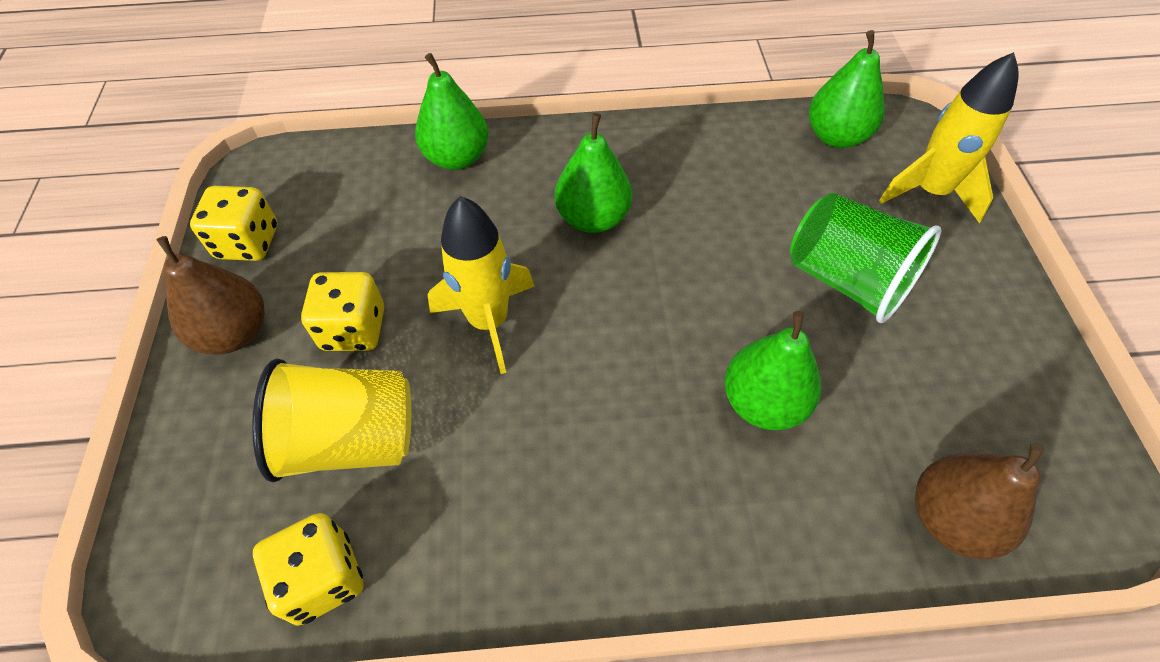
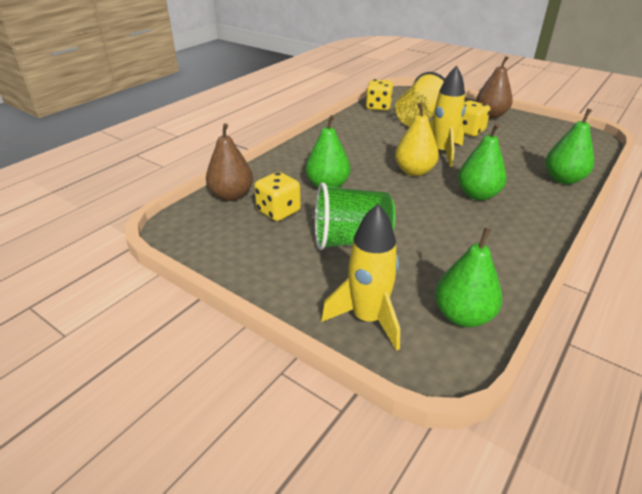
camera: 130 degrees right, 20 degrees down
yellow dice [190,186,278,261] -> yellow dice moved to [254,172,301,221]
none -> yellow pear [395,103,439,176]

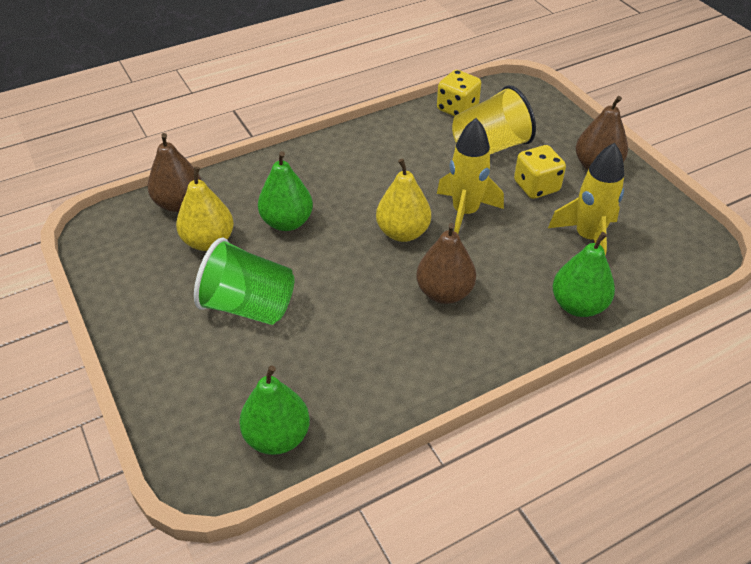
camera: 25 degrees right, 10 degrees up
yellow dice [254,172,301,221] -> yellow pear [176,167,234,251]
yellow rocket [321,204,400,351] -> yellow rocket moved to [548,143,624,256]
green pear [458,123,507,200] -> brown pear [416,223,476,304]

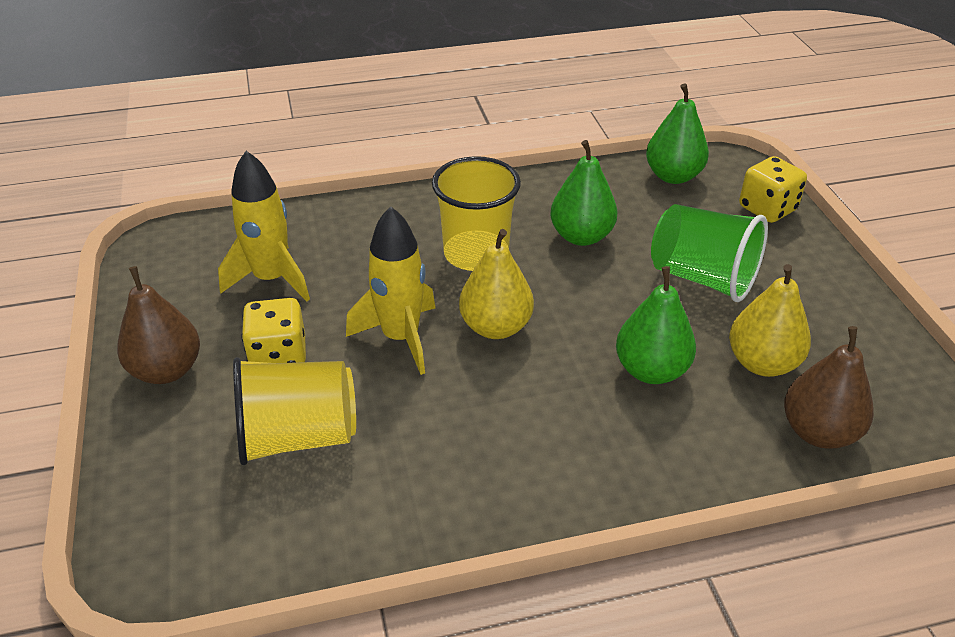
camera: 165 degrees left, 5 degrees down
brown pear [416,223,476,304] -> yellow cup [432,156,521,271]
yellow dice [437,70,481,116] -> yellow dice moved to [739,156,807,223]
green pear [553,232,615,317] -> green pear moved to [550,140,617,246]

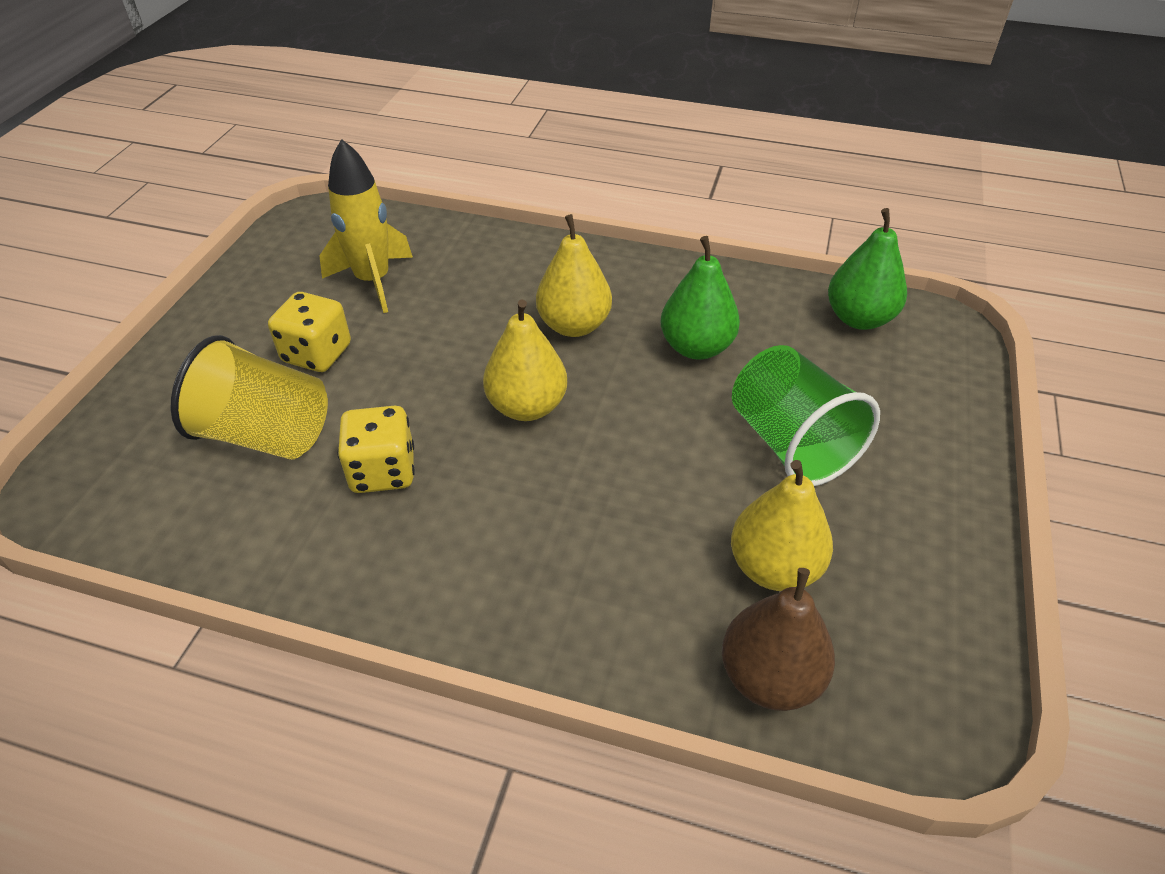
camera: 30 degrees right, 5 degrees up
brown pear [117,266,200,384] -> none
yellow rocket [346,206,435,375] -> none
yellow cup [432,156,521,271] -> yellow pear [536,214,612,337]
green pear [616,266,696,384] -> none
yellow dice [739,156,807,223] -> yellow dice moved to [337,406,415,493]

